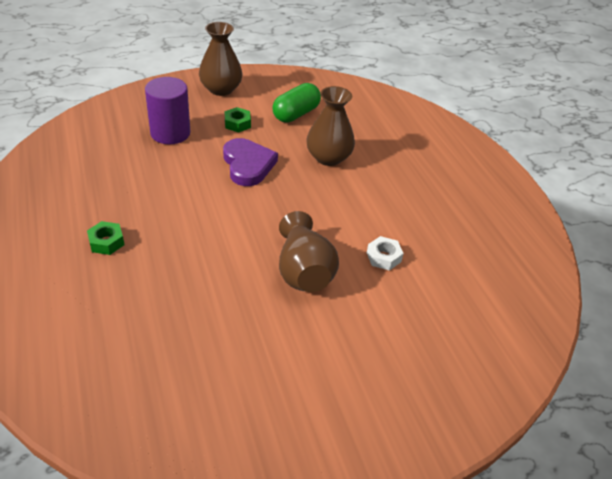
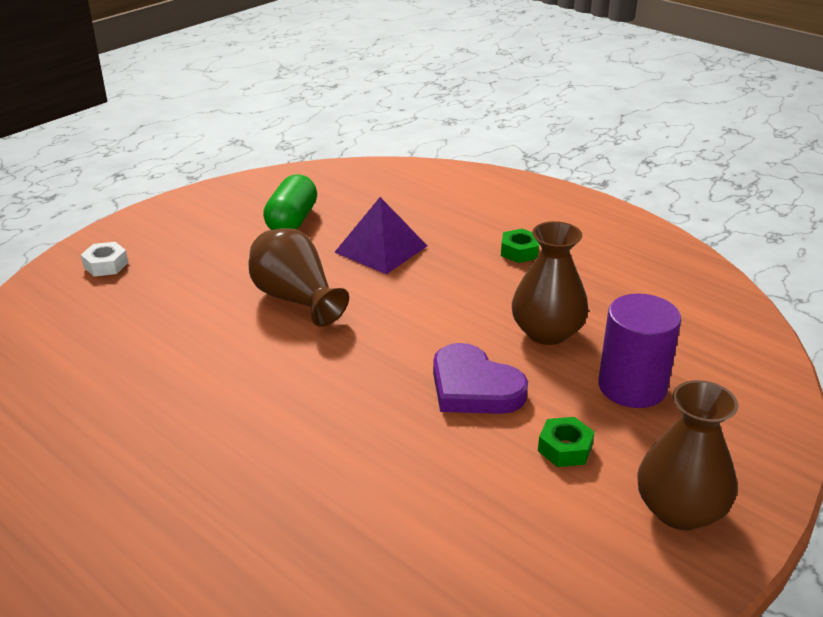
camera: 155 degrees right, 10 degrees down
green capsule [273,83,321,122] -> green capsule moved to [263,174,317,230]
brown vase [306,86,355,166] -> brown vase moved to [512,221,589,345]
white nut [367,236,404,271] -> white nut moved to [81,242,128,276]
none -> purple pyramid [334,197,427,274]

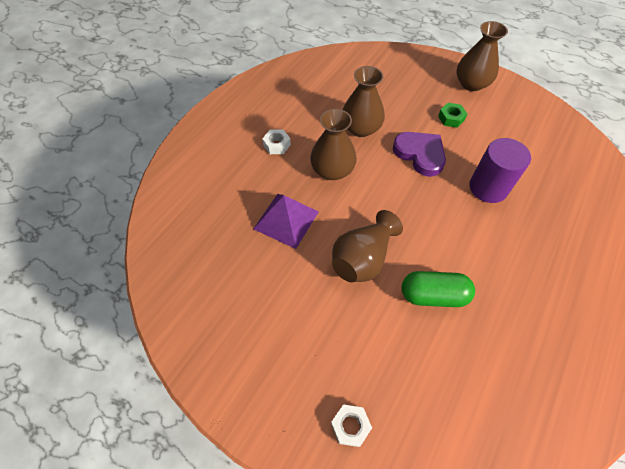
camera: 100 degrees left, 25 degrees up
green capsule [263,174,317,230] -> green capsule moved to [402,271,475,307]
purple heart [433,343,528,414] -> purple heart turned 75 degrees counterclockwise [393,132,446,177]
green nut [501,229,539,263] -> white nut [262,129,291,154]
purple cylinder [598,294,681,408] -> purple cylinder moved to [470,138,531,203]
none -> brown vase [310,109,357,180]

